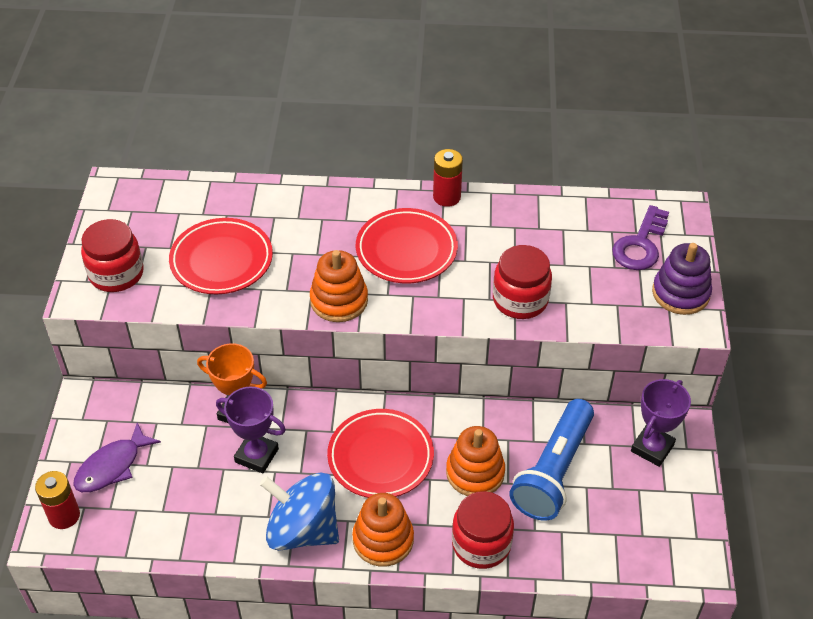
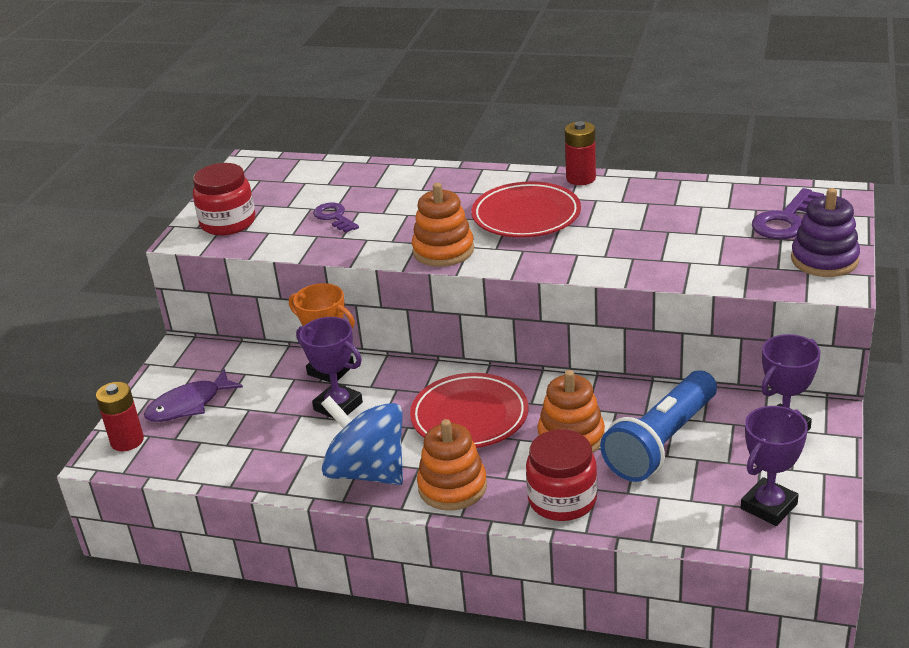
camera: 15 degrees right, 15 degrees down
red plate [169,218,273,294] -> purple key [313,203,359,233]
red jar [493,245,552,319] -> none
none -> purple trophy [741,406,808,526]

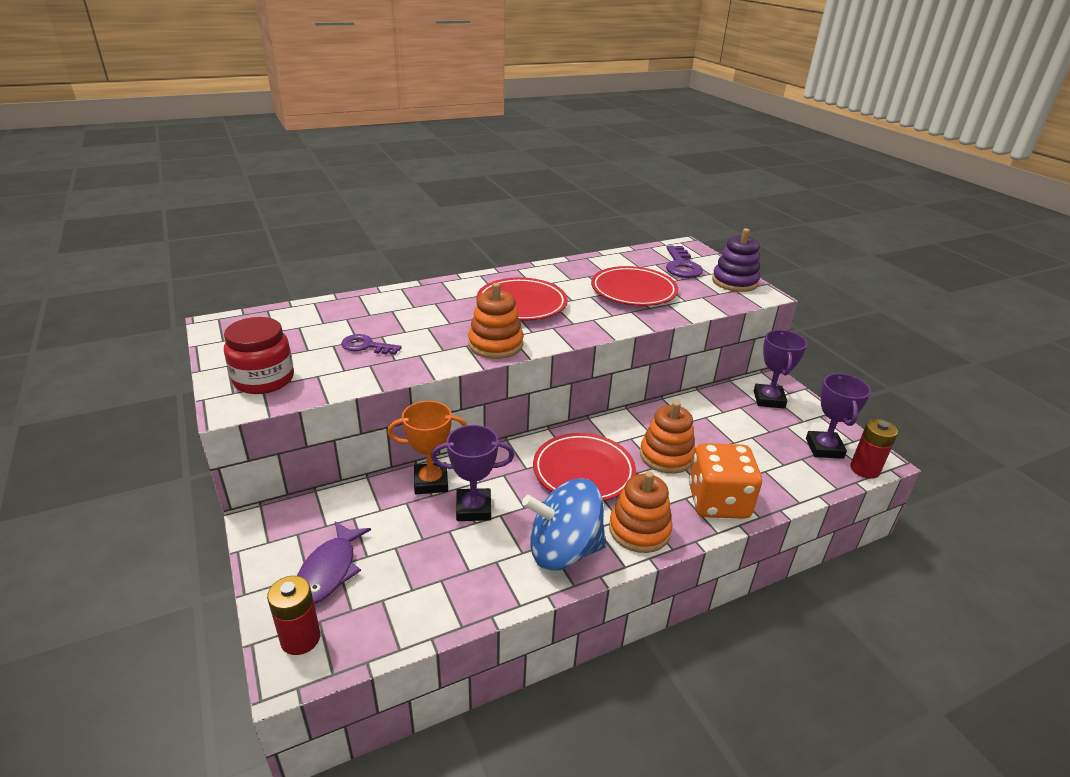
camera: 45 degrees left, 0 degrees up
red jar [526,429,597,521] -> orange dice [689,443,762,519]
red battery [565,121,596,185] -> red battery moved to [850,419,898,479]
blue flashlight [600,370,717,482] -> none
none -> red plate [591,266,678,306]

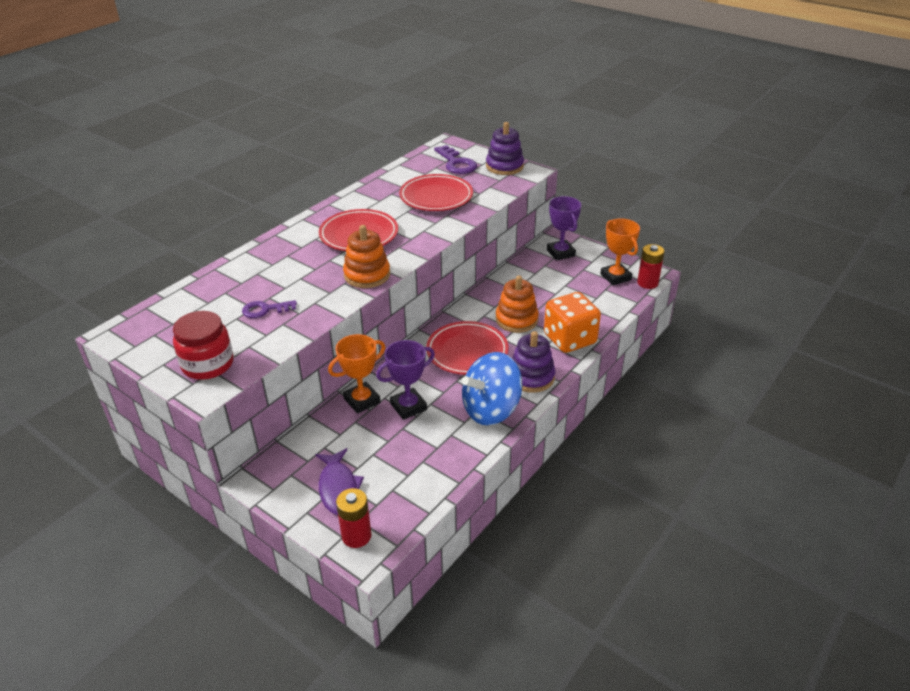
camera: 25 degrees left, 5 degrees up
orange stacking toy [609,471,673,553] -> purple stacking toy [512,331,555,393]
purple trophy [806,373,871,459] -> orange trophy [600,218,640,285]

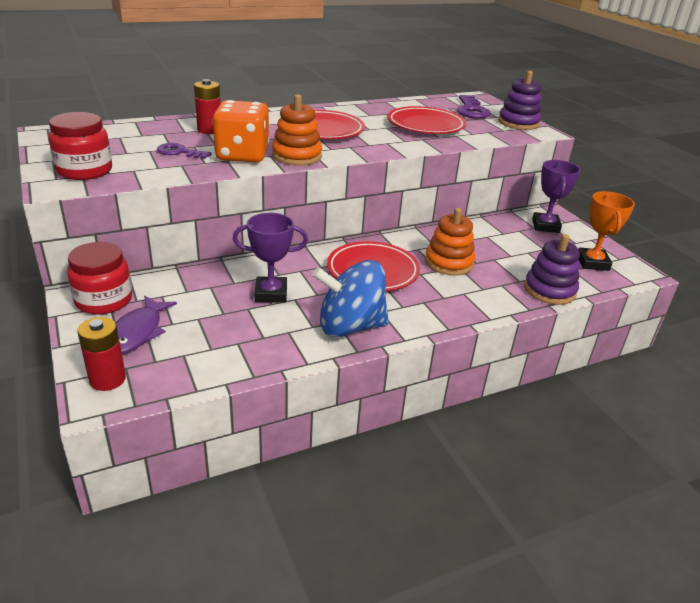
camera: 25 degrees right, 5 degrees down
orange trophy [328,334,386,414] -> none
purple stacking toy [512,331,555,393] -> purple stacking toy moved to [524,234,580,305]
orange dice [544,292,601,353] -> orange dice moved to [213,100,270,162]
red battery [637,244,665,289] -> red battery moved to [194,79,221,134]
none -> red jar [67,242,132,315]

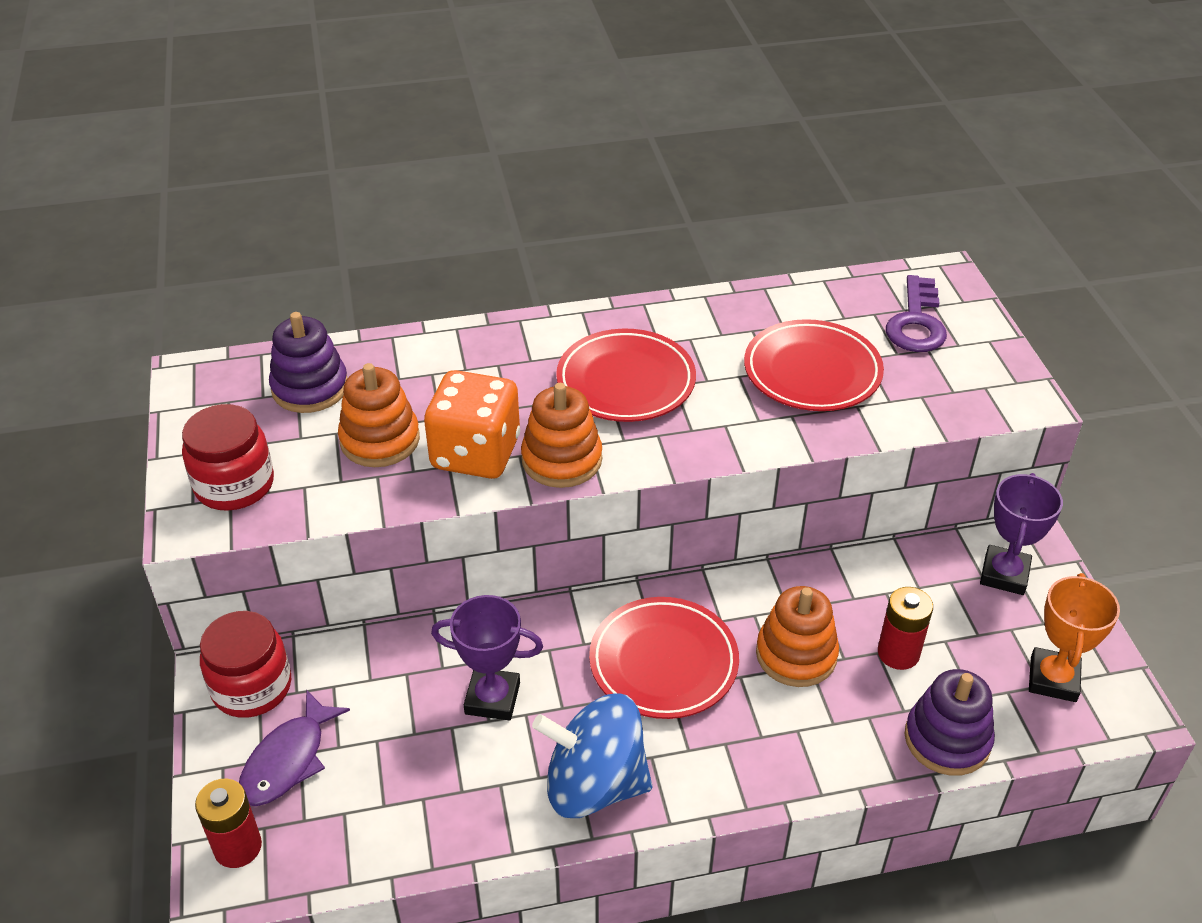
camera: 15 degrees right, 10 degrees up
purple key [157,143,211,159] -> orange stacking toy [338,363,420,467]
red battery [194,79,221,134] -> red battery moved to [878,587,933,670]
purple stacking toy [498,71,542,130] -> purple stacking toy moved to [269,312,347,413]

